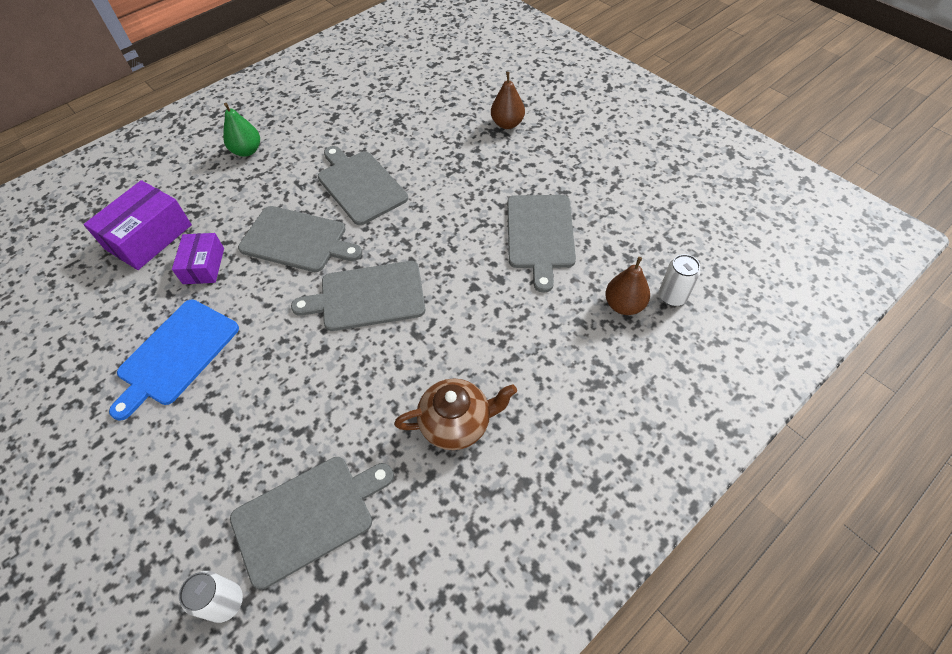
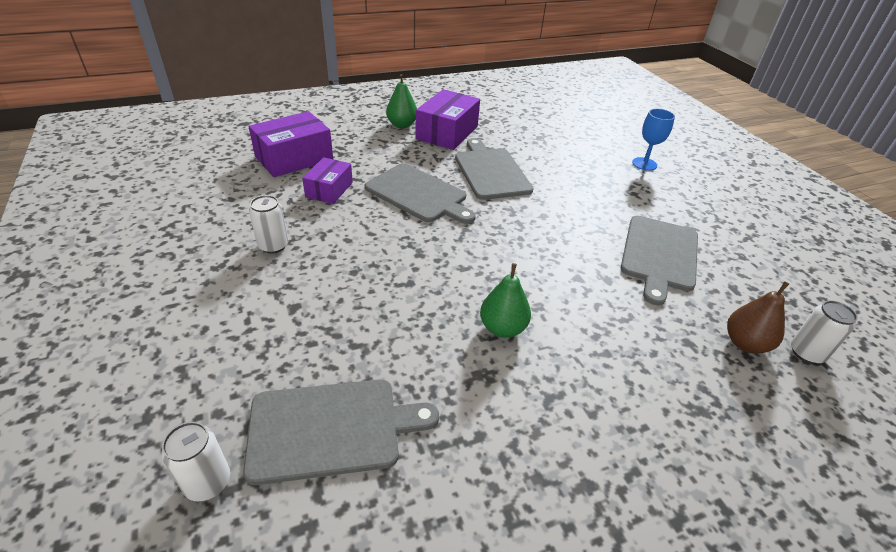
camera: 15 degrees right, 15 degrees down
blue cutting board [109,299,239,421] -> white can [249,195,288,254]
grey cutting board [291,261,425,331] -> none
brown teapot [394,378,517,450] -> none
brown pear [491,72,525,129] -> blue goblet [632,109,675,171]
none -> purple box [415,89,480,150]
none -> green pear [480,263,531,338]

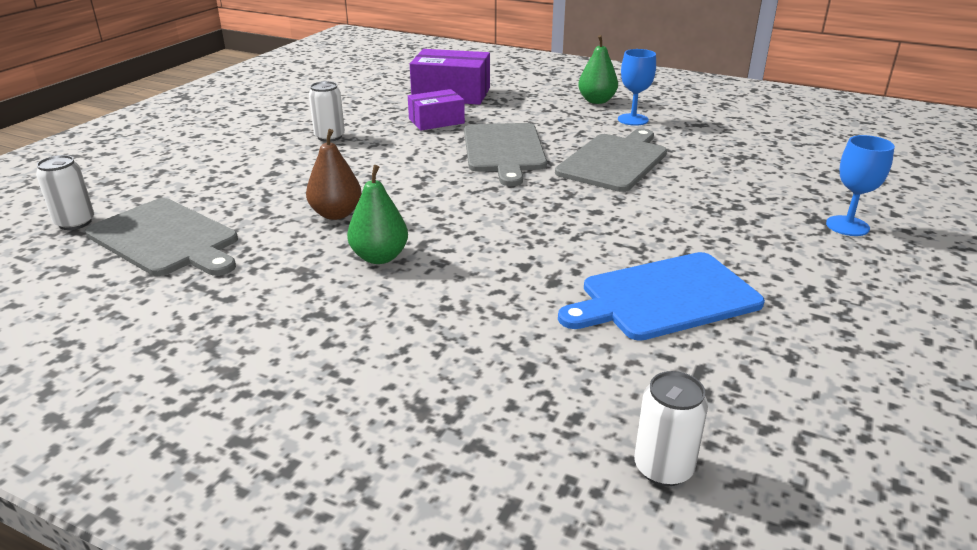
camera: 50 degrees right, 10 degrees down
purple box [415,89,480,150] -> blue goblet [618,49,656,126]
grey cutting board [621,216,698,305] -> blue cutting board [558,252,765,341]
brown pear [727,281,789,354] -> brown pear moved to [306,129,362,220]

